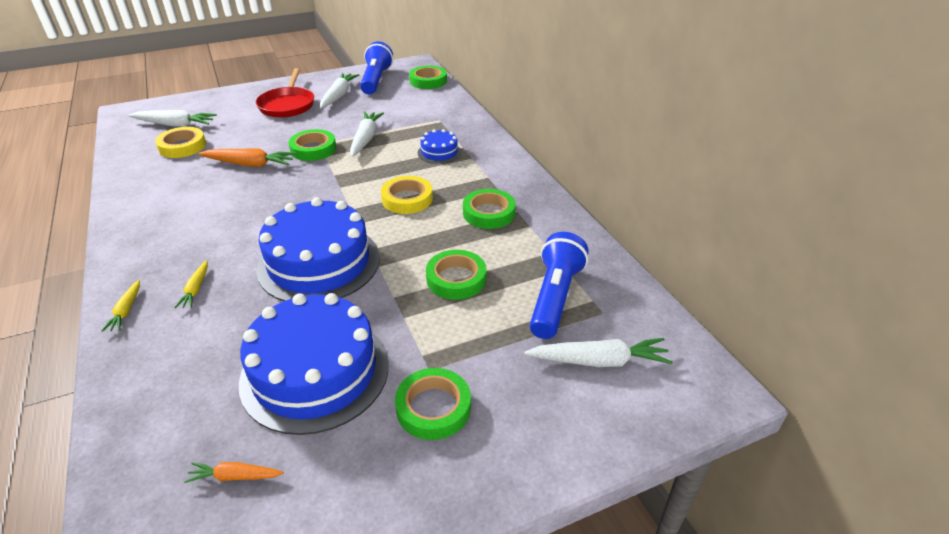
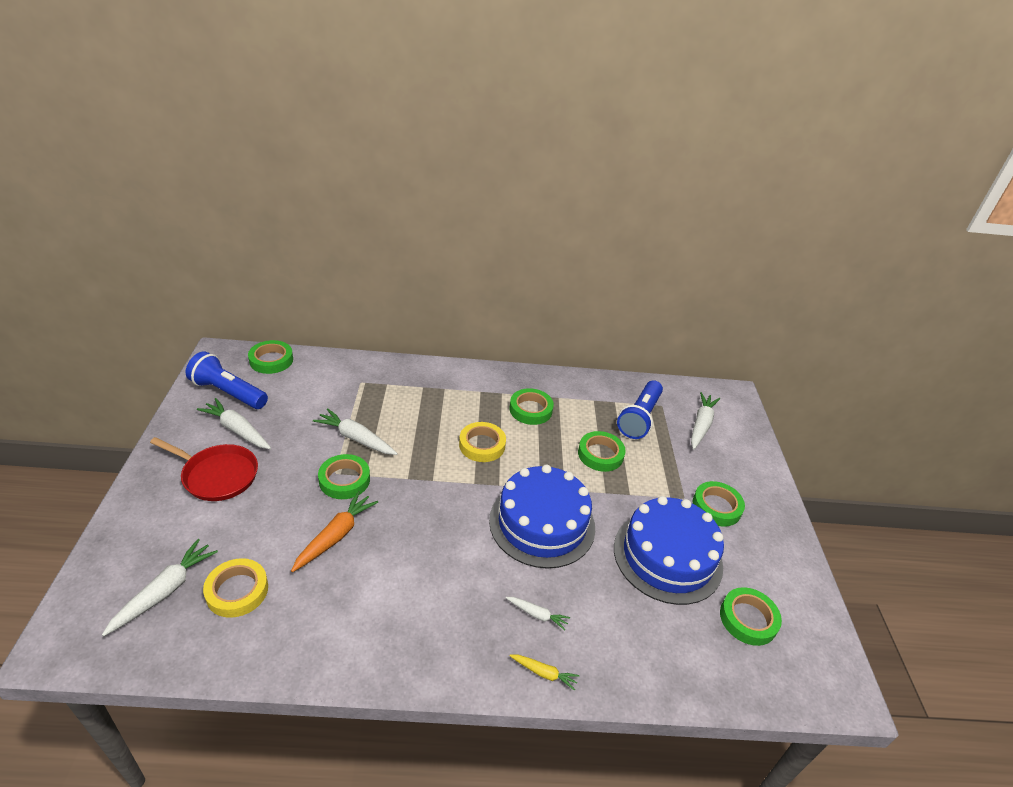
camera: 70 degrees left, 0 degrees up
yellow carrot [174,260,208,308] -> white carrot [506,597,570,630]
orange carrot [184,462,284,483] -> green tape [720,587,782,646]
blue cake [418,129,461,164] -> none
blue flashlight [530,232,589,339] -> blue flashlight turned 105 degrees counterclockwise [617,380,663,439]

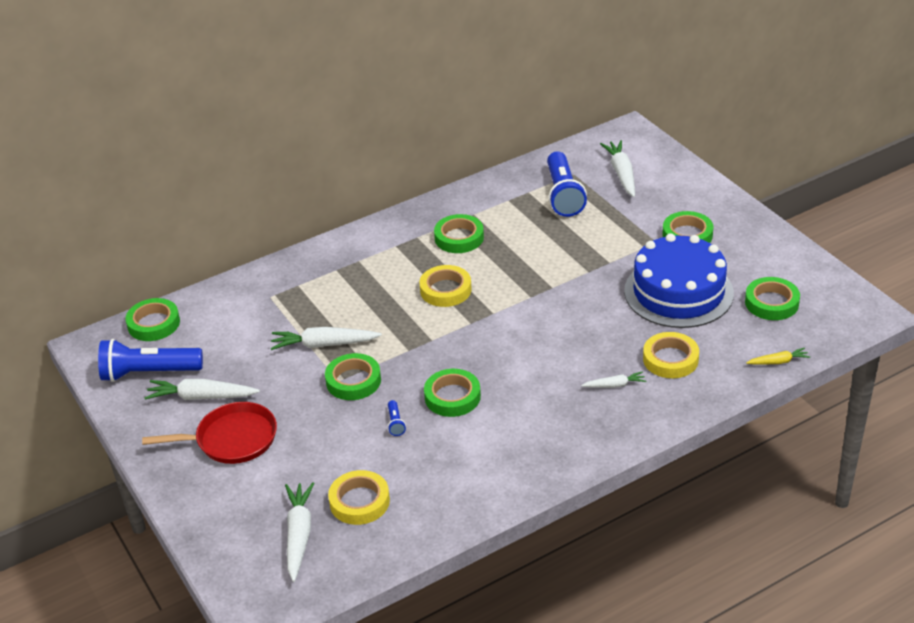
camera: 25 degrees left, 0 degrees up
orange carrot [291,491,378,572] -> blue flashlight [388,400,406,436]
blue cake [489,465,595,569] -> none
yellow carrot [510,655,579,691] -> yellow carrot moved to [746,348,810,364]
green tape [578,431,626,472] -> green tape moved to [424,369,481,417]
none -> yellow tape [643,332,699,378]

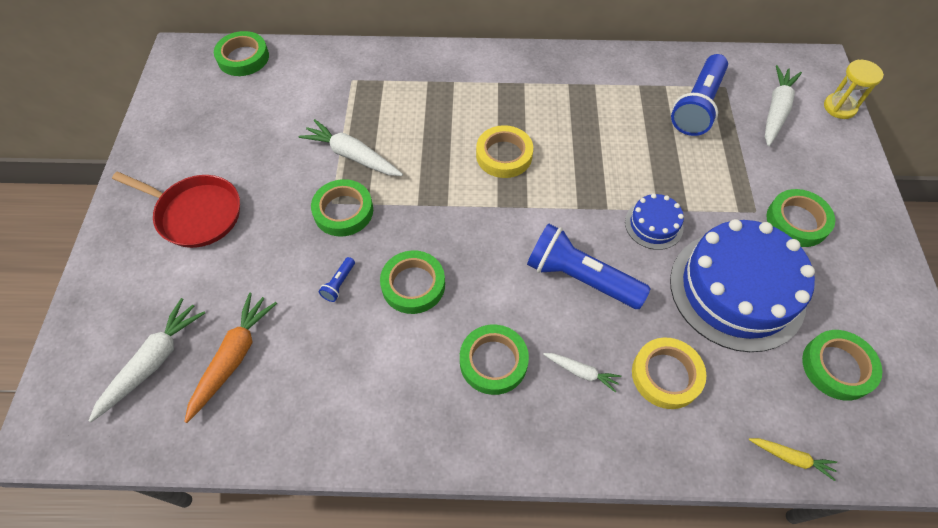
camera: 30 degrees right, 20 degrees up
blue flashlight [98,339,203,382] -> blue flashlight moved to [527,223,651,309]
white carrot [144,379,260,400] -> none
yellow tape [328,470,390,525] -> orange carrot [184,292,277,423]
green tape [434,214,484,253] -> green tape moved to [460,324,529,395]
none -> blue cake [625,193,684,250]
none -> yellow hourglass [824,60,884,119]

